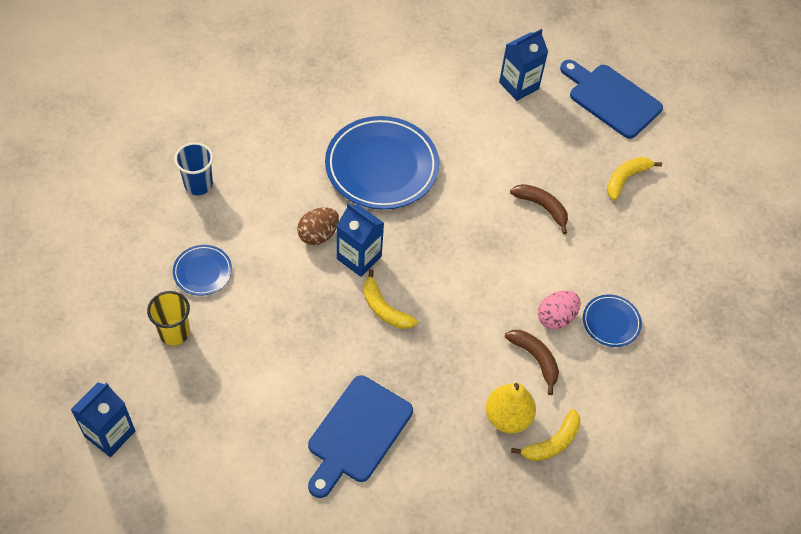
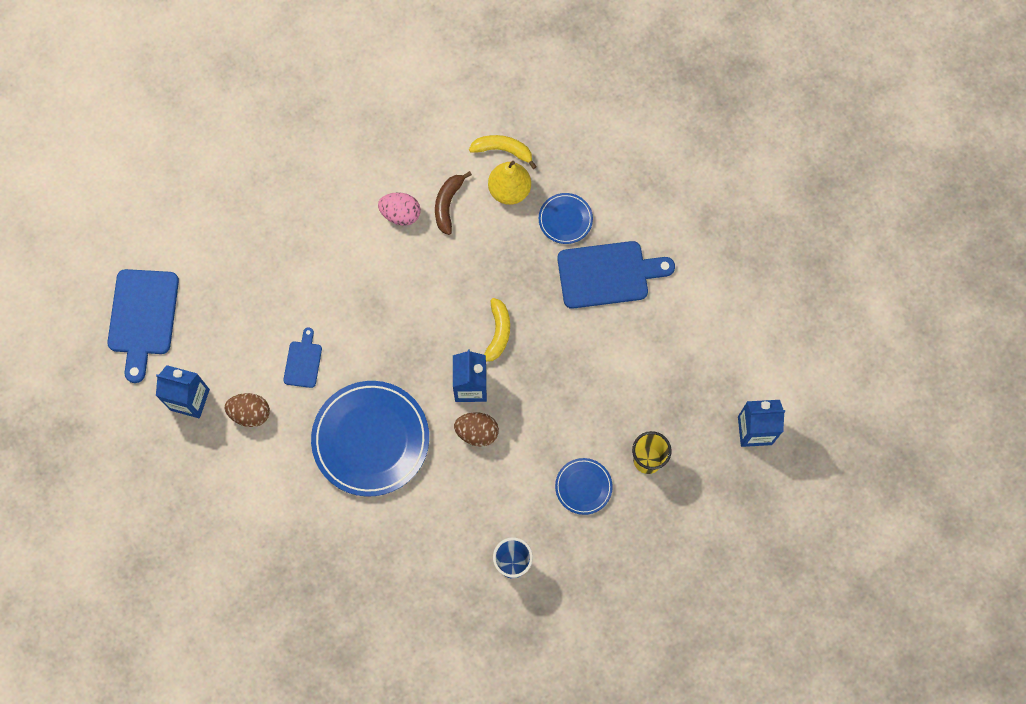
camera: 125 degrees left, 15 degrees up
brown banana [510,184,568,234] -> none
blue plate [583,295,642,347] -> blue plate moved to [539,193,593,244]
yellow banana [607,157,662,200] -> none
none -> brown egg [225,393,270,427]
none -> blue cutting board [283,327,322,388]

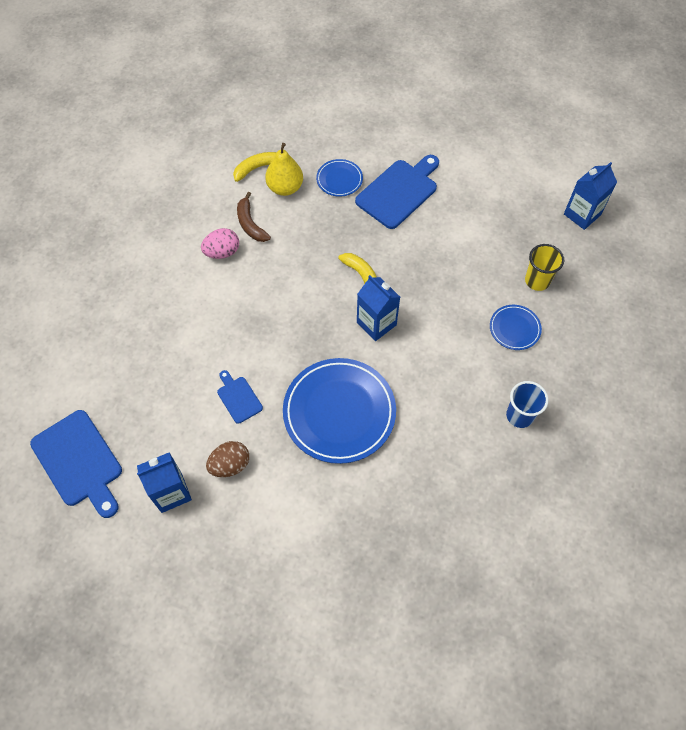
camera: 40 degrees left, 10 degrees down
brown egg [454,412,499,447] -> none

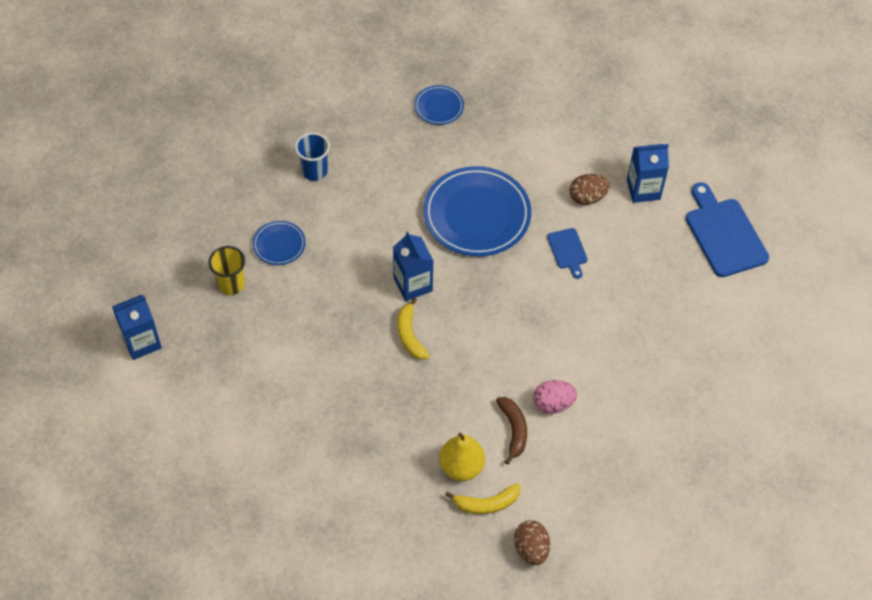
camera: 165 degrees left, 5 degrees down
blue plate [316,159,363,197] -> blue plate moved to [414,85,464,125]
blue cutting board [355,155,439,229] -> none
none -> brown egg [514,520,550,565]

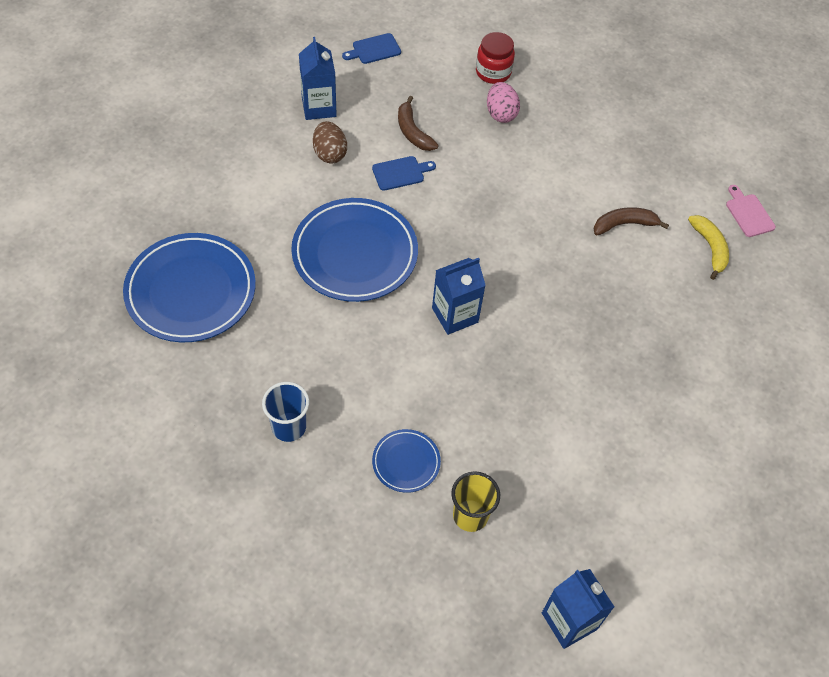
camera: 95 degrees left, 0 degrees up
yellow banana [397,297,430,360] -> none
blue plate [414,85,464,125] -> blue plate [123,233,256,342], size x2.07
yellow pear [439,433,485,481] -> none
brown egg [514,520,550,565] -> pink cutting board [726,185,776,237]
pink egg [533,380,577,414] -> pink egg moved to [487,82,520,123]
blue cutting board [686,182,769,277] -> blue cutting board [342,33,401,64], size x0.52
none -> brown banana [398,96,439,151]
none -> red jar [476,32,515,84]

